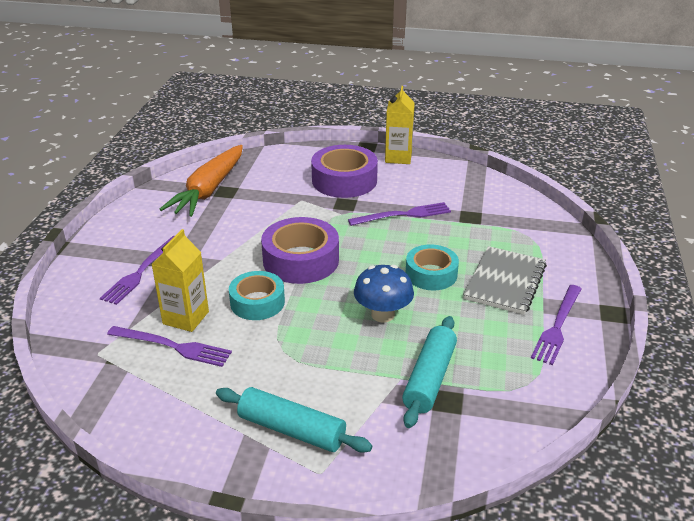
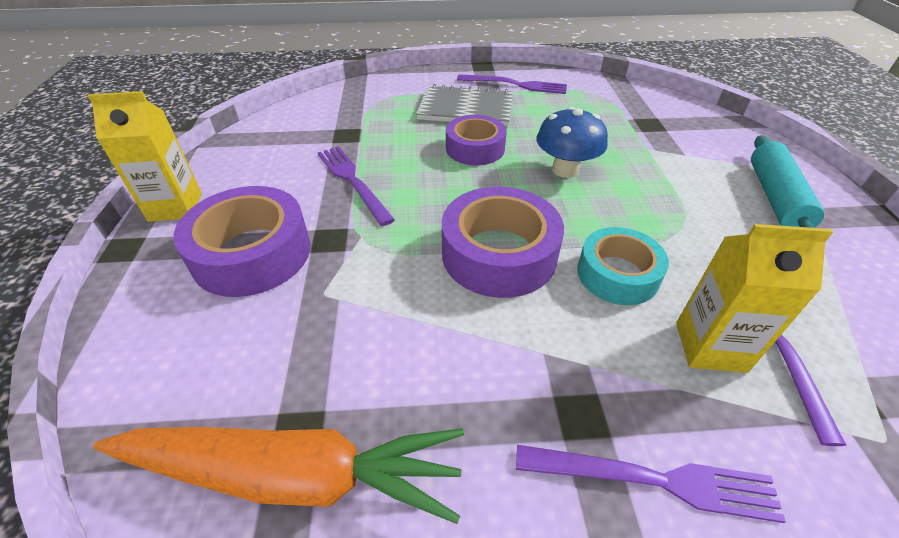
camera: 105 degrees left, 10 degrees up
turquoise rolling pin [402,316,457,428] -> none
turquoise tape [405,244,459,290] -> purple tape [446,115,507,165]

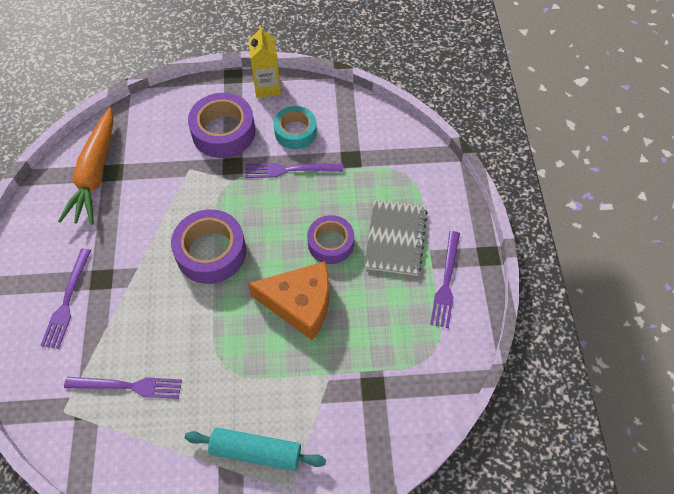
camera: 90 degrees right, 15 degrees up
purple fork [318,146,395,226] -> purple fork turned 150 degrees counterclockwise [245,163,344,178]
blue mushroom [536,107,608,178] -> orange cheese [248,261,329,340]
turquoise tape [577,227,669,305] -> turquoise tape moved to [274,106,317,149]
yellow carton [676,224,833,373] -> none

